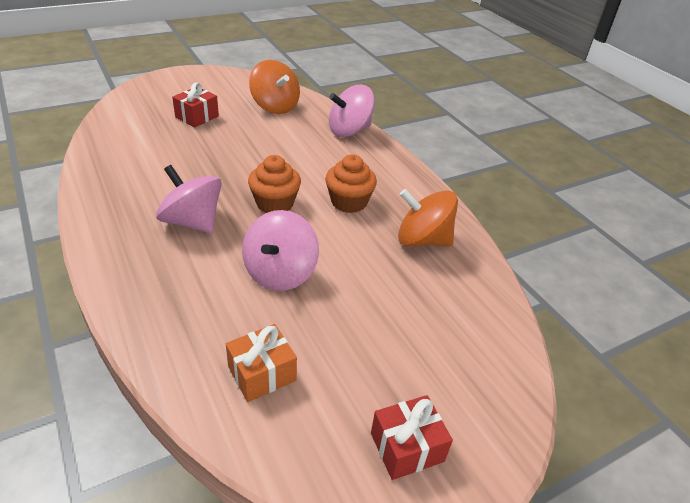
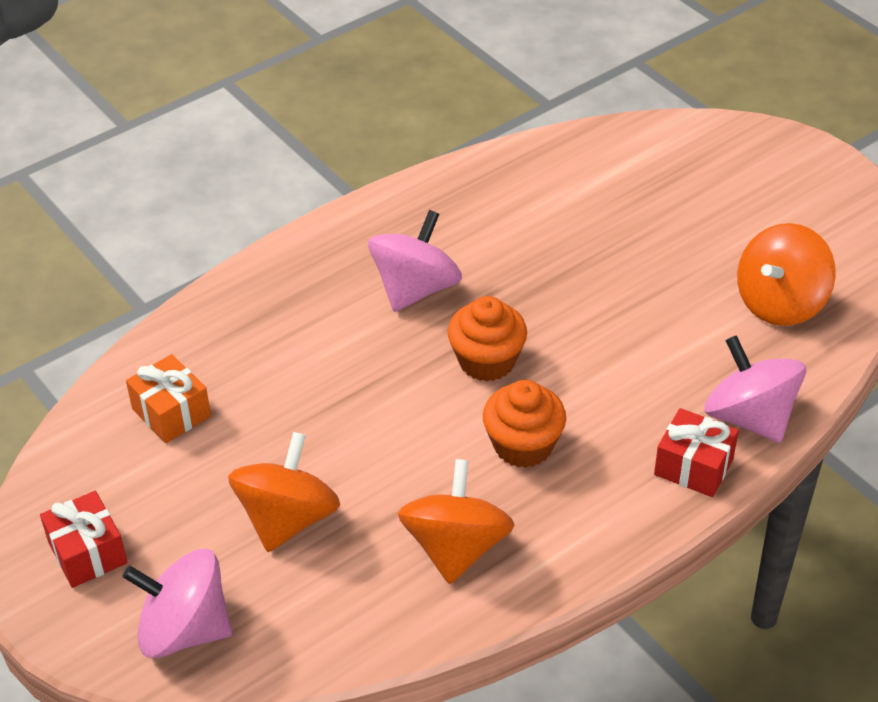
camera: 85 degrees right, 5 degrees up
red gift [172,82,219,127] -> red gift moved to [654,408,739,497]
pink spinning top [242,210,319,291] -> pink spinning top moved to [123,549,232,658]
none -> orange spinning top [228,432,340,552]

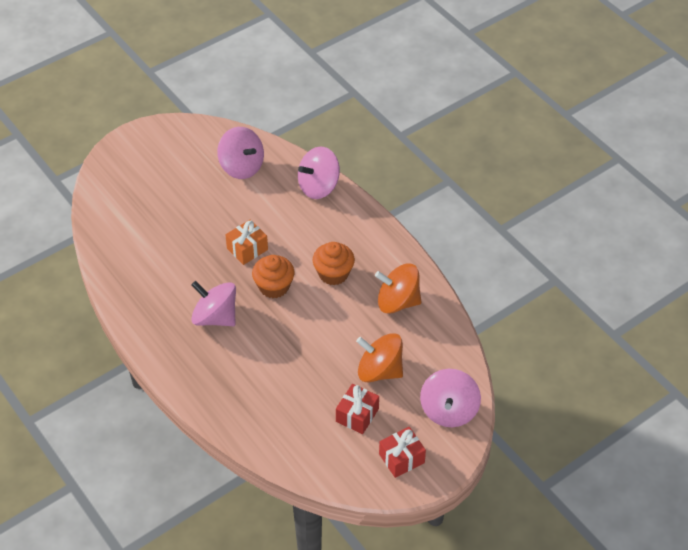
camera: 90 degrees left, 5 degrees up
orange gift [126,354,211,443] -> orange gift moved to [225,220,268,265]
red gift [654,408,739,497] -> red gift moved to [336,384,379,434]
orange spinning top [737,223,836,326] -> pink spinning top [217,127,264,179]

